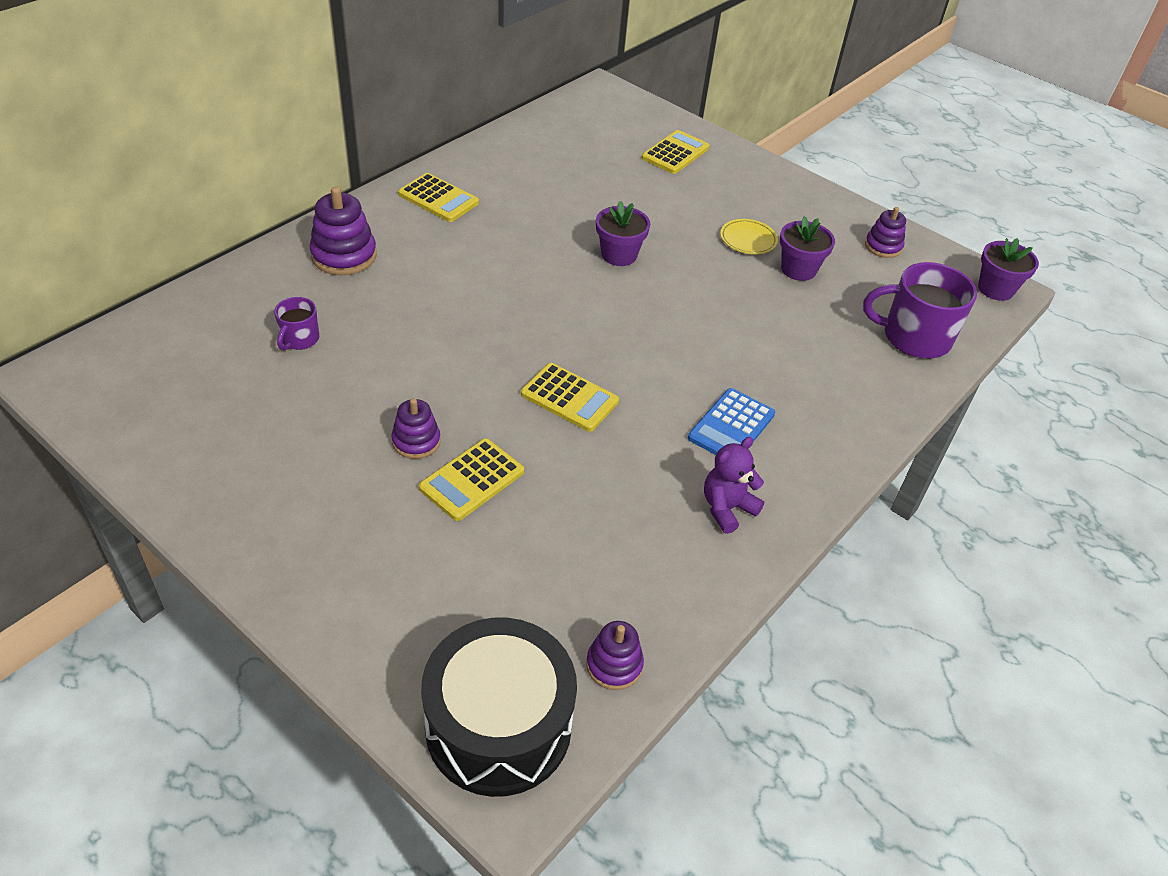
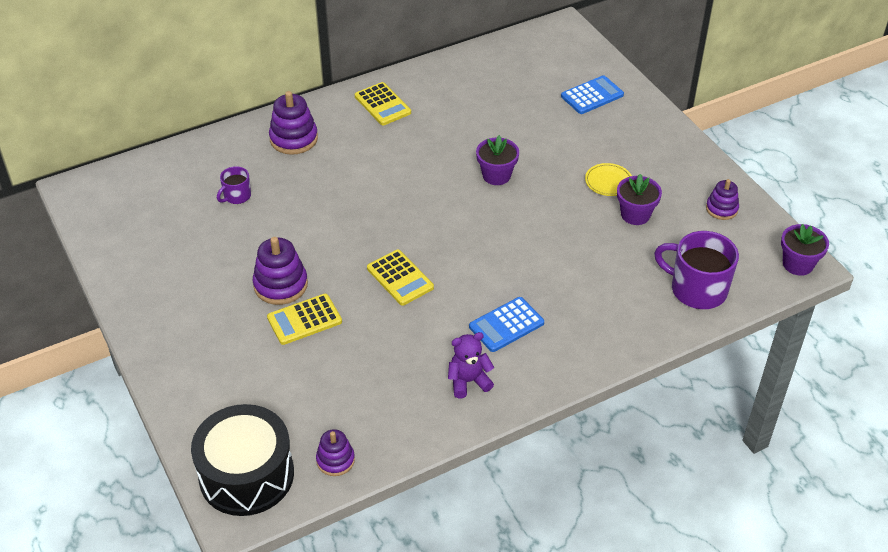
camera: 25 degrees right, 0 degrees up
purple stacking toy [391,398,440,459] -> purple stacking toy [253,237,308,305], size x1.59
yellow calculator [642,130,709,174] -> blue calculator [561,75,624,114]

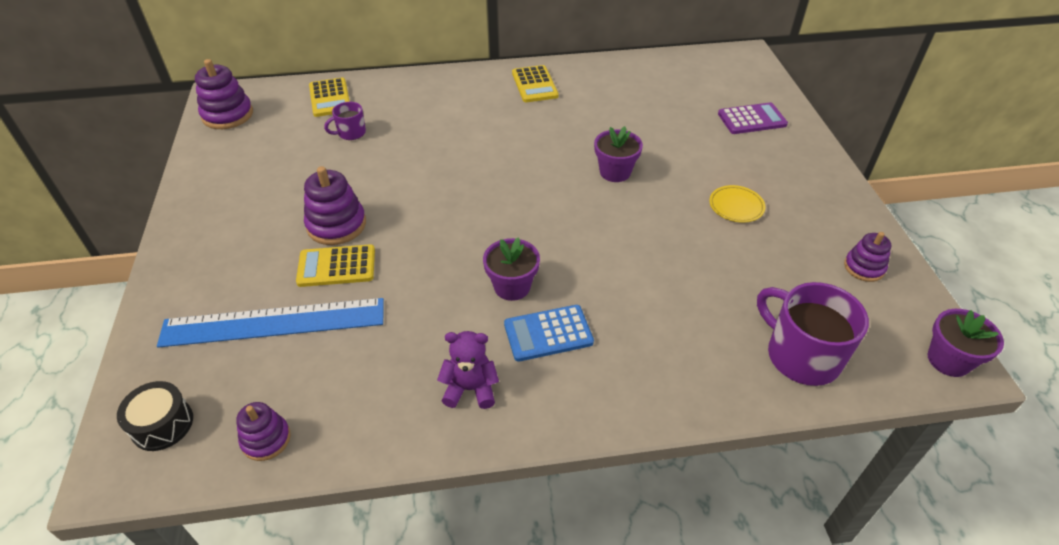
camera: 20 degrees right, 0 degrees up
black drum [191,404,294,516] -> black drum [117,381,193,451], size x0.51
purple stacking toy [269,91,318,155] -> purple stacking toy moved to [195,59,253,129]
yellow calculator [367,250,434,306] -> yellow calculator moved to [309,77,350,117]
blue calculator [561,75,624,114] -> purple calculator [718,102,788,134]
purple flower pot [617,174,662,225] -> purple flower pot moved to [483,237,540,301]
none -> blue ruler [157,298,384,348]

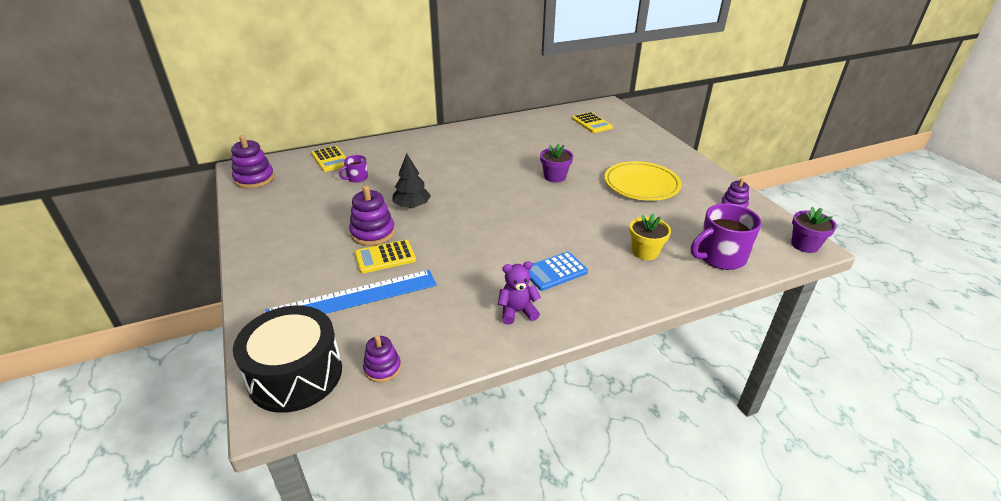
camera: 15 degrees left, 10 degrees down
black drum [117,381,193,451] -> black drum [233,306,342,413], size x1.97
purple flower pot [483,237,540,301] -> none
yellow calculator [512,65,559,102] -> yellow calculator moved to [572,112,613,133]
yellow plate [709,185,765,223] -> yellow plate [604,161,682,201], size x2.04
purple calculator [718,102,788,134] -> none
purple mug [757,282,869,386] -> purple mug turned 60 degrees counterclockwise [691,203,762,270]
none -> black tree [392,153,431,208]
none -> yellow flower pot [629,214,671,260]

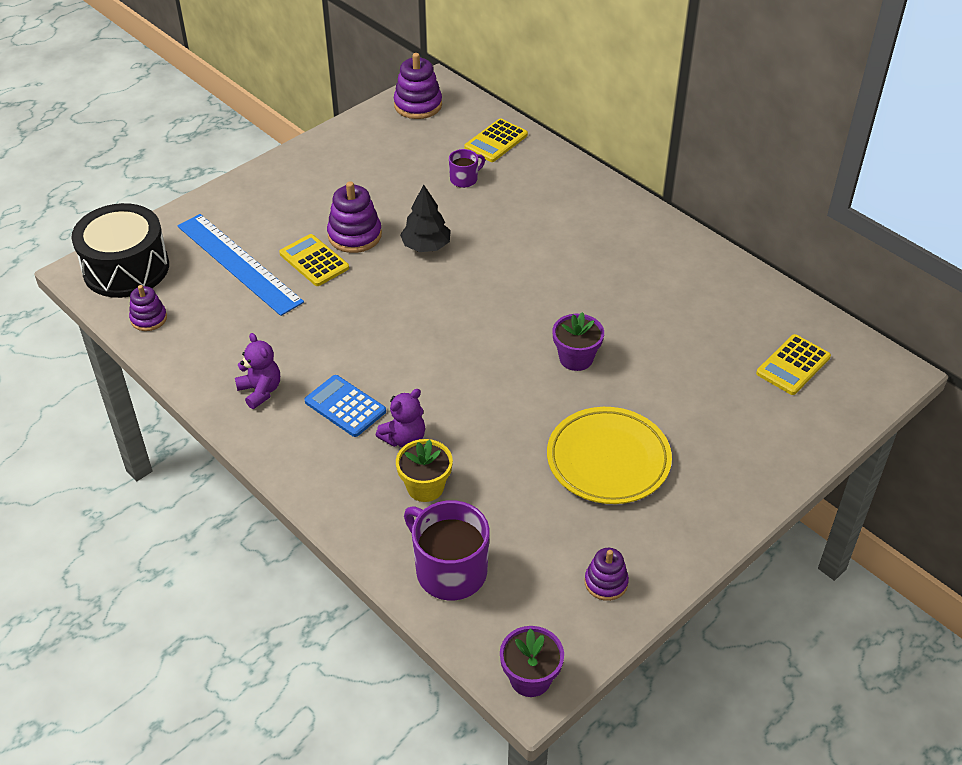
camera: 70 degrees right, 10 degrees up
purple mug [339,155,368,183] -> purple mug turned 120 degrees clockwise [449,149,485,188]
none -> purple teddy bear [376,389,425,447]

